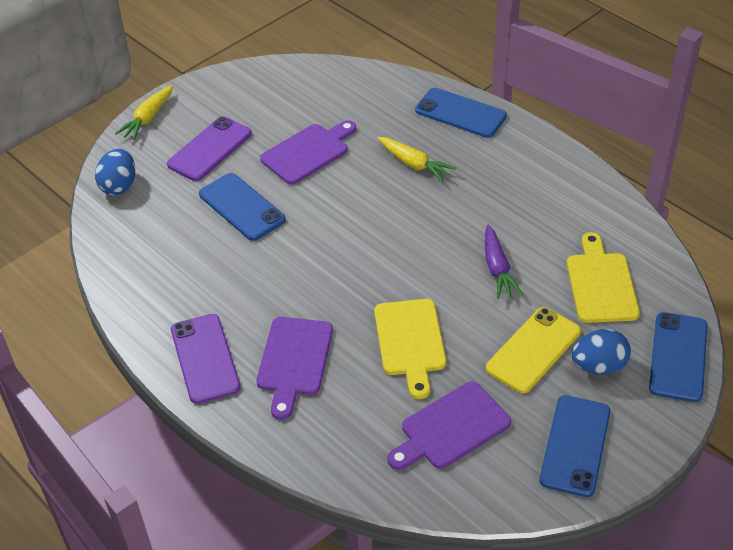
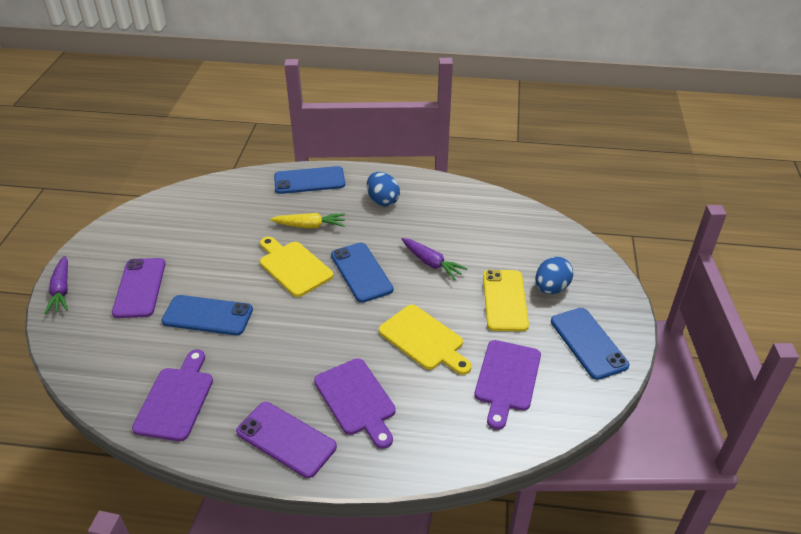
camera: 40 degrees left, 5 degrees down
blue egg [95,149,135,195] -> blue egg moved to [367,172,400,206]
yellow carrot [115,85,173,140] -> purple carrot [44,256,68,314]
purple cutting board [260,120,356,185] -> purple cutting board moved to [132,350,213,441]
yellow cutting board [567,232,640,323] -> yellow cutting board moved to [260,237,334,297]
blue phone [649,312,707,402] -> blue phone moved to [331,242,393,303]

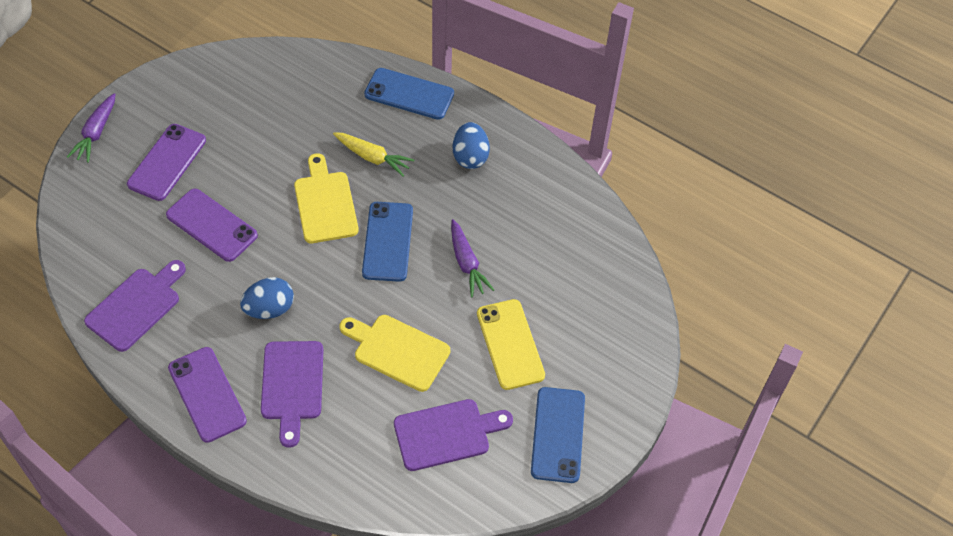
camera: 25 degrees right, 15 degrees up
blue phone [161,295,253,335] -> purple phone [166,189,258,262]
yellow cutting board [379,305,472,375] -> yellow cutting board turned 135 degrees clockwise [339,315,450,392]
purple cutting board [474,340,541,430] -> purple cutting board turned 150 degrees counterclockwise [394,399,513,471]
yellow phone [483,270,529,331] -> yellow phone turned 45 degrees counterclockwise [477,299,545,390]
blue egg [535,257,573,294] -> blue egg moved to [240,277,294,319]

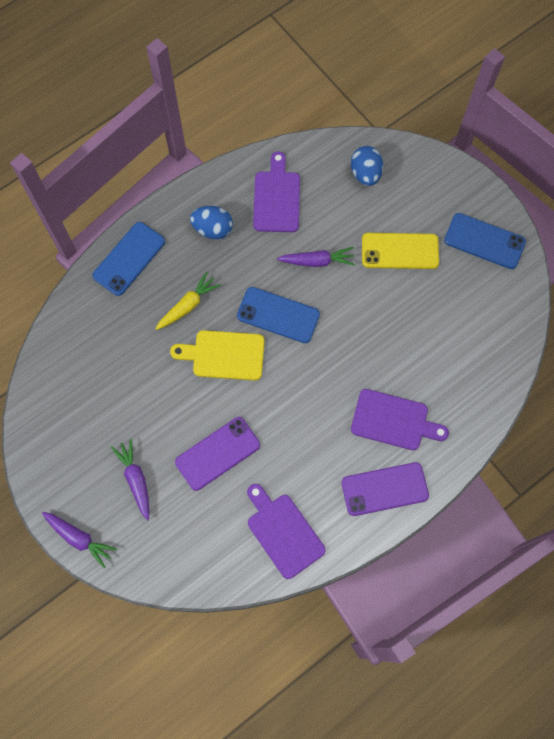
camera: 70 degrees left, 15 degrees up
purple phone [127,124,206,201] -> purple carrot [111,439,149,520]
blue egg [240,277,294,319] -> blue egg moved to [351,146,383,186]
yellow cutting board [339,315,450,392] -> none
purple cutting board [394,399,513,471] -> purple cutting board moved to [253,151,300,232]

